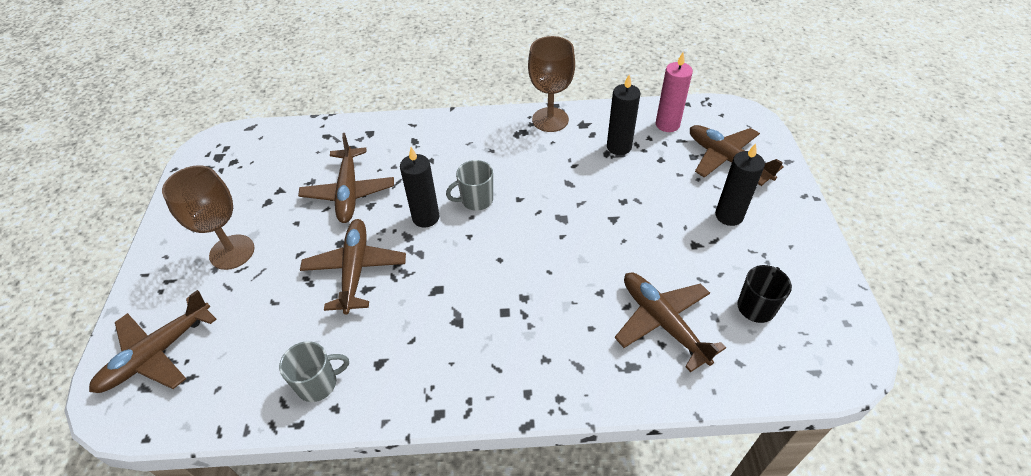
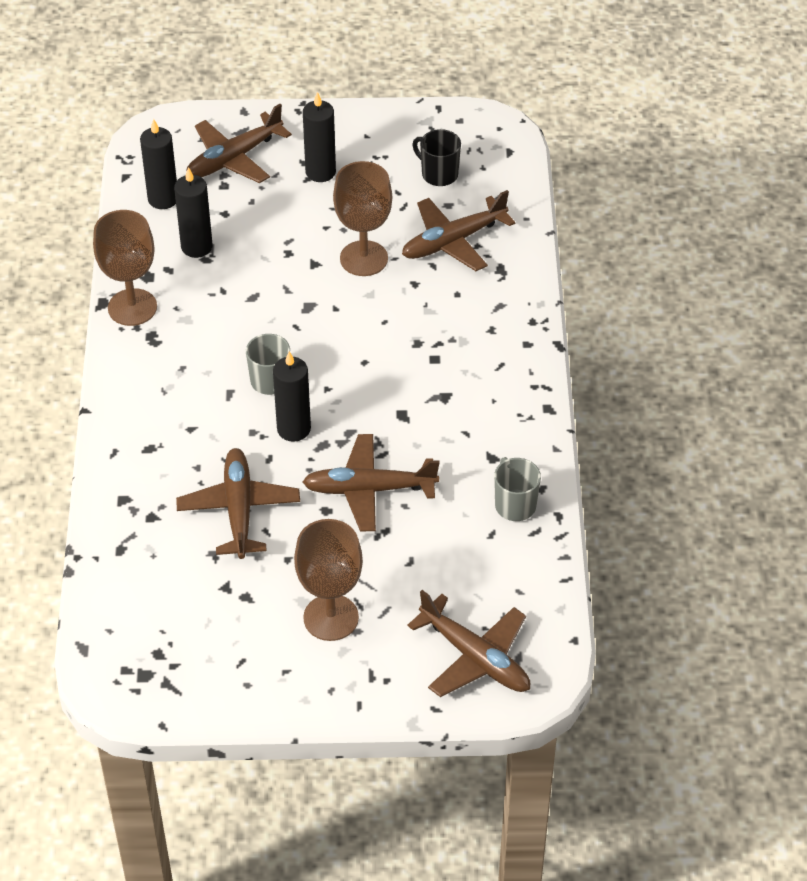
camera: 90 degrees left, 0 degrees up
brown plane [298,133,394,223] -> brown plane turned 90 degrees counterclockwise [176,448,300,559]
pink candle [656,52,693,132] -> black candle [140,119,177,209]
none -> brown goblet [333,161,392,276]

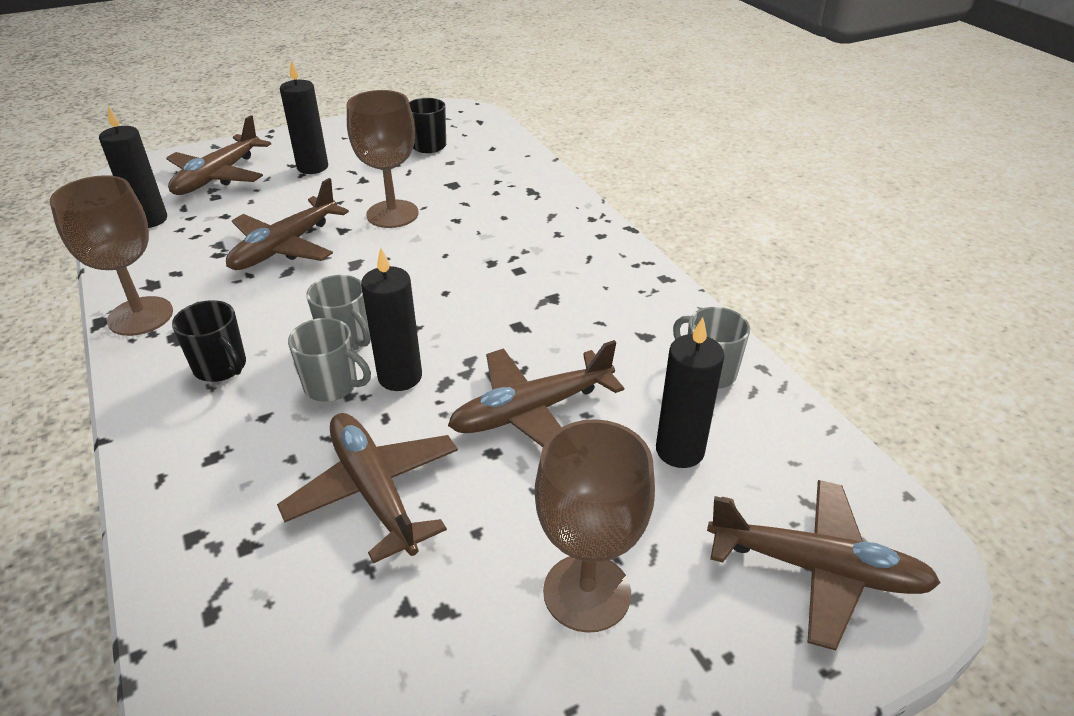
camera: 25 degrees left, 10 degrees down
black candle [174,167,213,258] -> black candle moved to [656,317,724,468]
brown plane [402,190,515,271] -> brown plane moved to [226,178,349,270]
none -> black mug [172,300,246,382]
none -> grey mug [288,318,371,402]

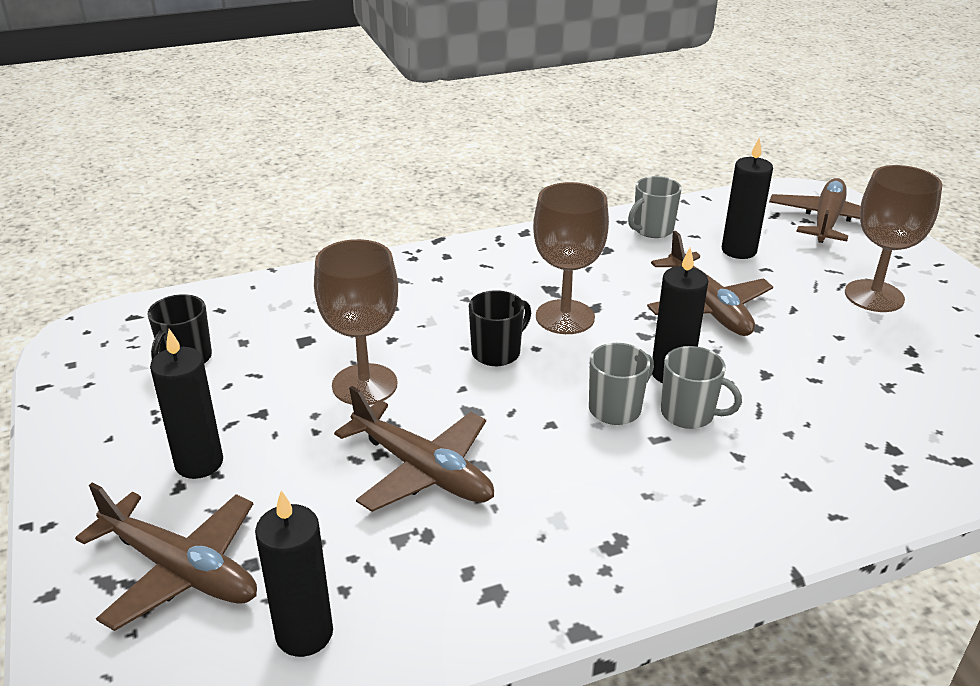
camera: 85 degrees left, 5 degrees down
brown goblet [50,175,173,336] -> brown goblet moved to [533,182,609,334]
black mug [172,300,246,382] -> black mug moved to [469,290,531,366]
brown plane [277,413,458,563] -> none
grey mug [288,318,371,402] -> grey mug turned 90 degrees clockwise [661,346,742,429]

